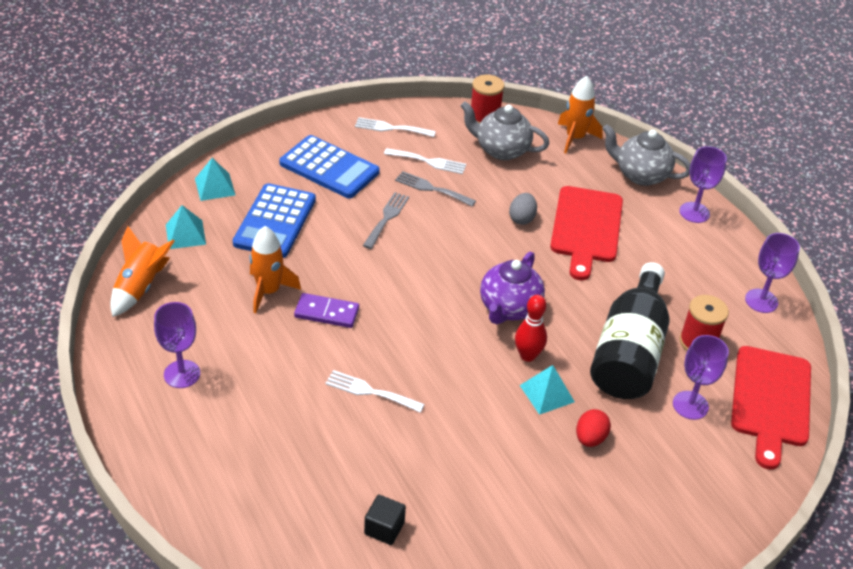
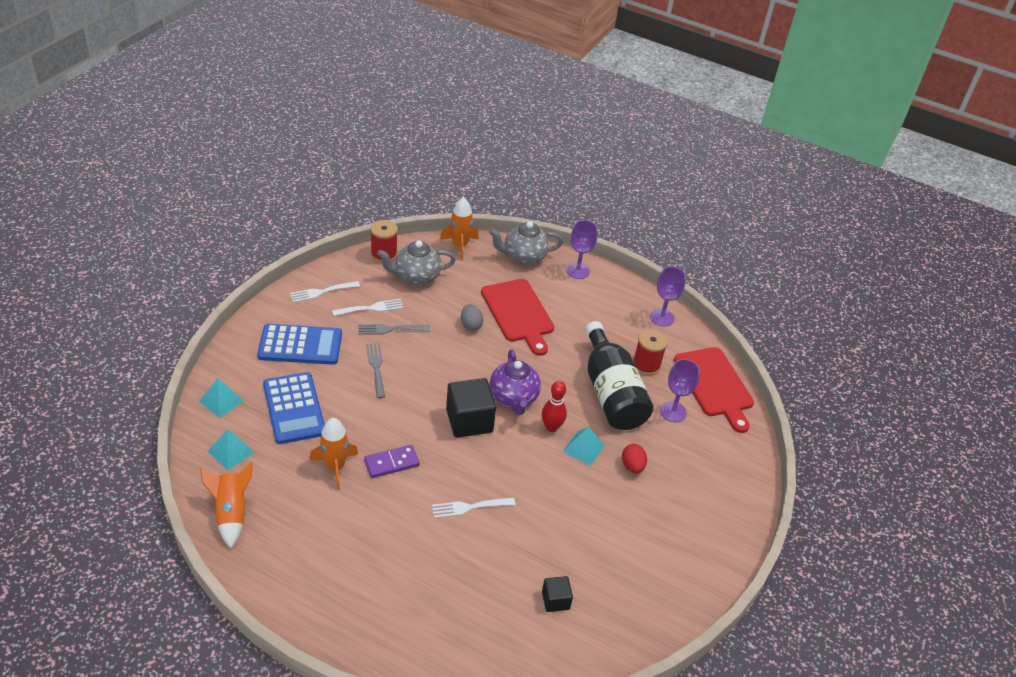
camera: 35 degrees left, 0 degrees up
purple goblet [154,302,200,388] -> none
none -> black cube [446,378,496,438]

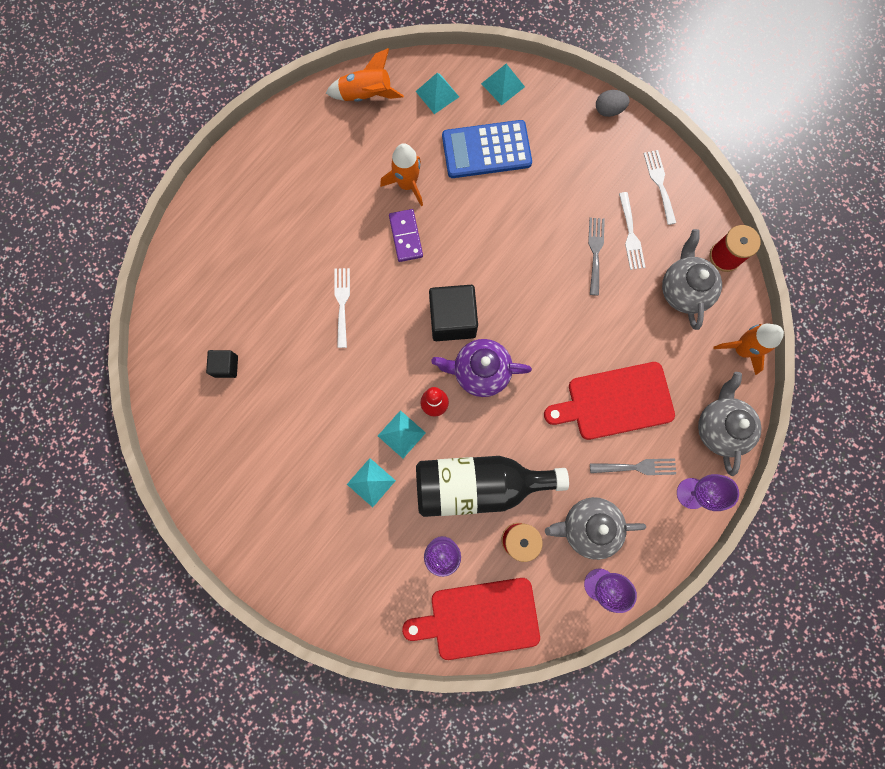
camera: 105 degrees right, 35 degrees up
blue calculator [257,324,342,365] -> none
grey fork [366,343,385,398] -> grey fork moved to [590,459,676,475]
grey egg [461,304,483,331] -> grey egg moved to [596,90,630,117]
red egg [622,444,647,473] -> turquoise pyramid [347,458,396,507]
none -> grey teapot [545,497,646,560]

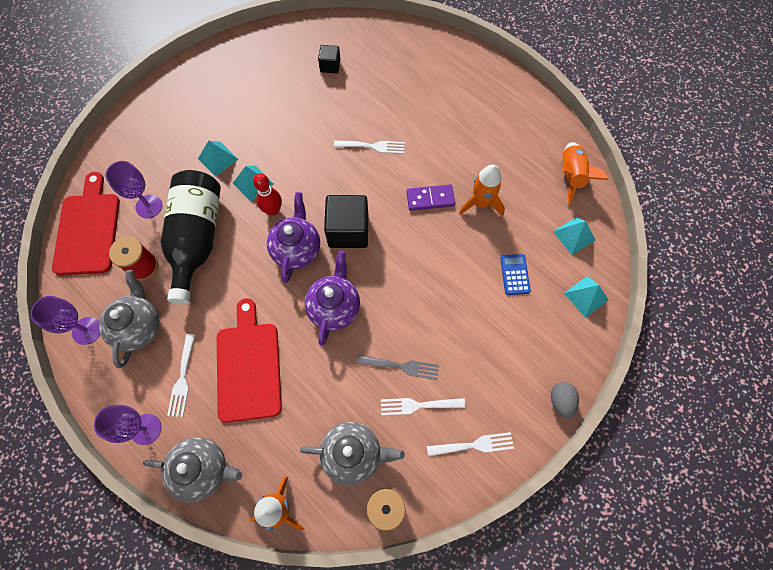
camera: 95 degrees right, 10 degrees down
blue calculator [442,120,532,178] -> blue calculator [500,254,531,295], size x0.51
grey fork [590,459,676,475] -> white fork [167,334,195,417]
none -> purple teapot [305,251,360,346]

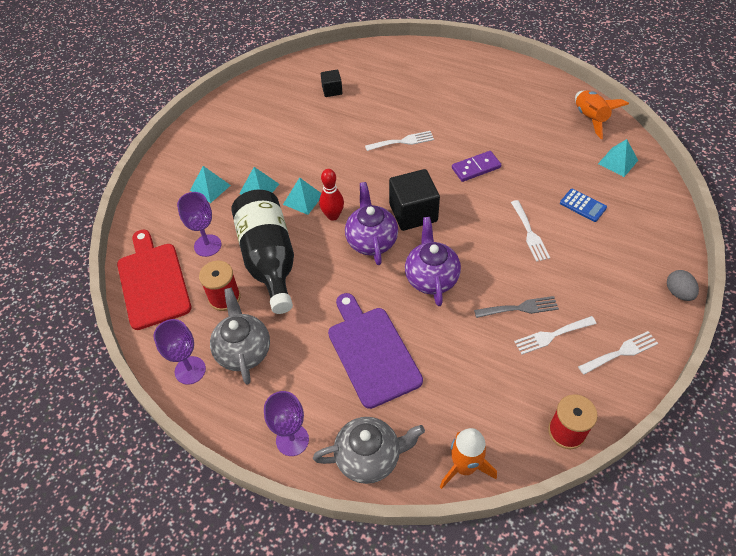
camera: 15 degrees left, 15 degrees down
white fork [167,334,195,417] -> white fork moved to [511,200,550,262]
red cutting board [217,298,282,423] -> purple cutting board [328,293,423,409]
grey teapot [300,422,405,485] -> none
orange rocket [459,165,505,216] -> none
blue calculator [500,254,531,295] -> blue calculator turned 150 degrees clockwise [560,189,607,222]
turquoise pyramid [564,276,609,318] -> turquoise pyramid moved to [190,166,231,203]

